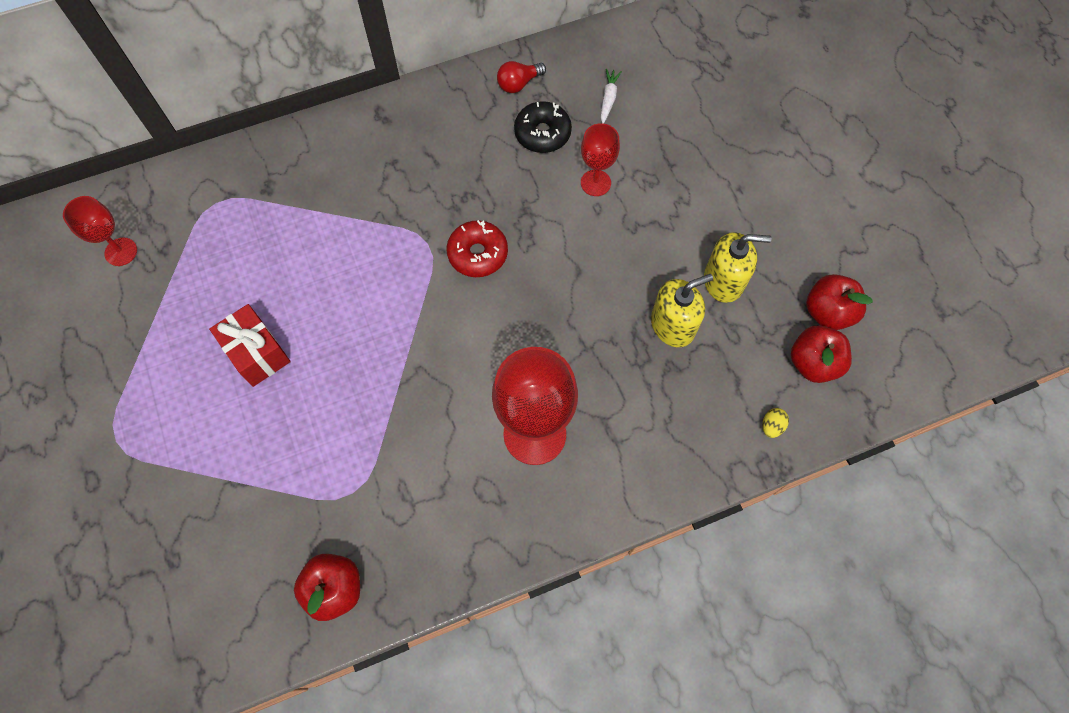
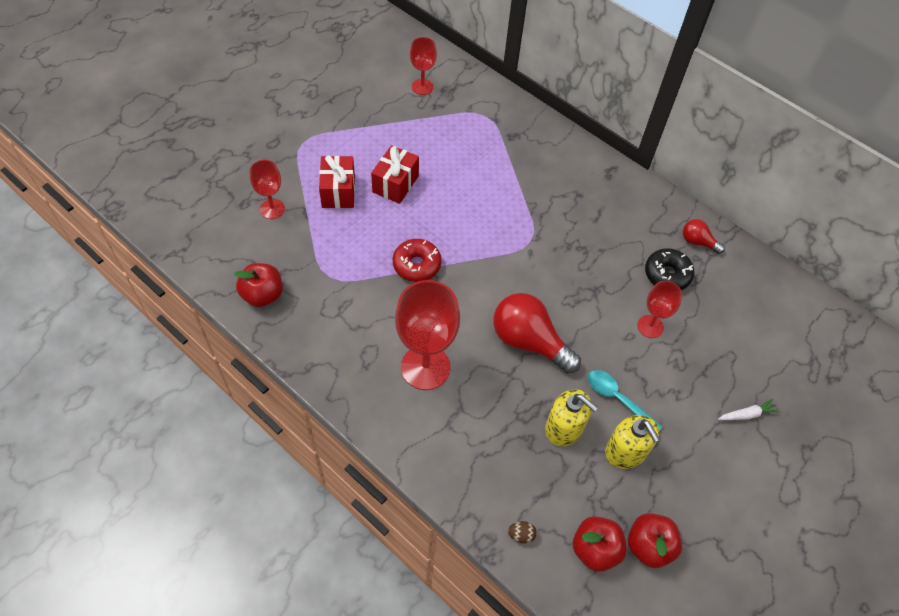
camera: 60 degrees right, 10 degrees down
red donut [446,220,508,277] -> red donut moved to [393,239,442,282]
white carrot [601,69,622,124] -> white carrot moved to [718,399,780,420]
yellow egg [763,408,789,438] -> brown egg [508,521,537,544]
none -> red goblet [249,160,285,219]
none -> red gift [319,155,355,208]
none -> red light bulb [493,293,581,373]
none -> turquoise spoon [588,370,663,430]

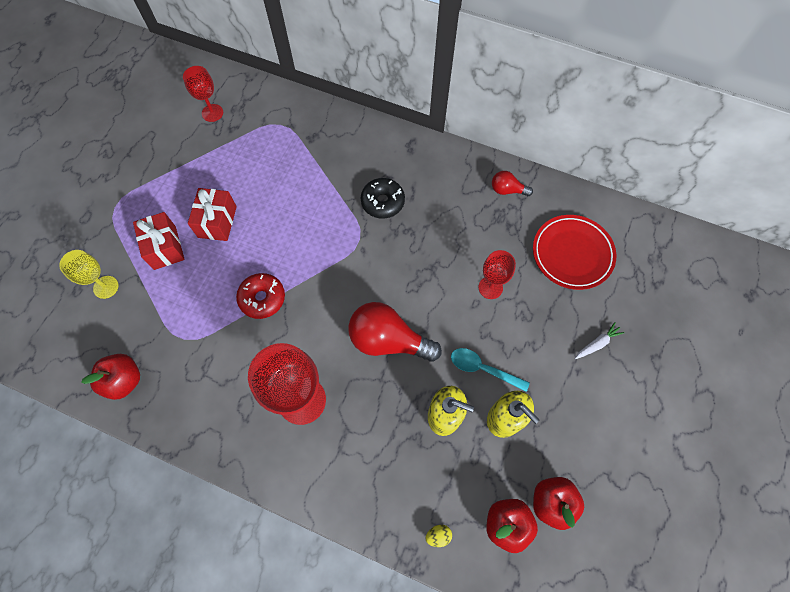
camera: 15 degrees left, 10 degrees up
red goblet [249,160,285,219] -> yellow goblet [59,250,118,299]
brown egg [508,521,537,544] -> yellow egg [426,525,452,547]
black donut [645,248,694,290] -> black donut moved to [361,178,405,219]
none -> red plate [533,215,616,290]

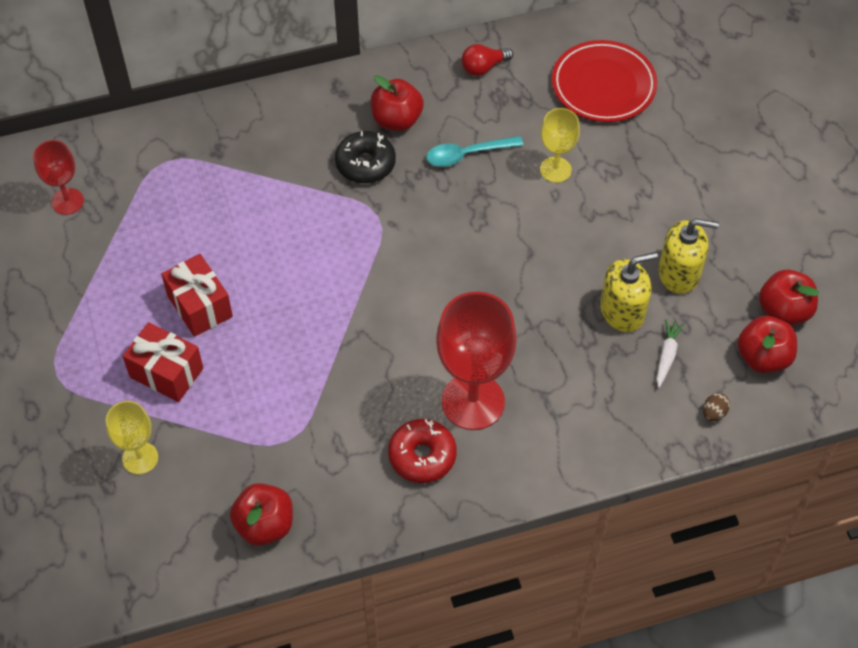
camera: 40 degrees left, 10 degrees down
red donut [236,273,285,319] -> red donut moved to [388,419,457,483]
red light bulb [348,302,442,362] -> none
yellow egg [426,525,452,547] -> brown egg [703,393,730,421]
turquoise spoon [451,348,530,392] -> turquoise spoon moved to [426,136,523,167]
red goblet [478,250,516,299] -> yellow goblet [540,108,580,183]
white carrot [575,322,625,359] -> white carrot moved to [657,320,684,388]
none -> red apple [371,75,424,131]

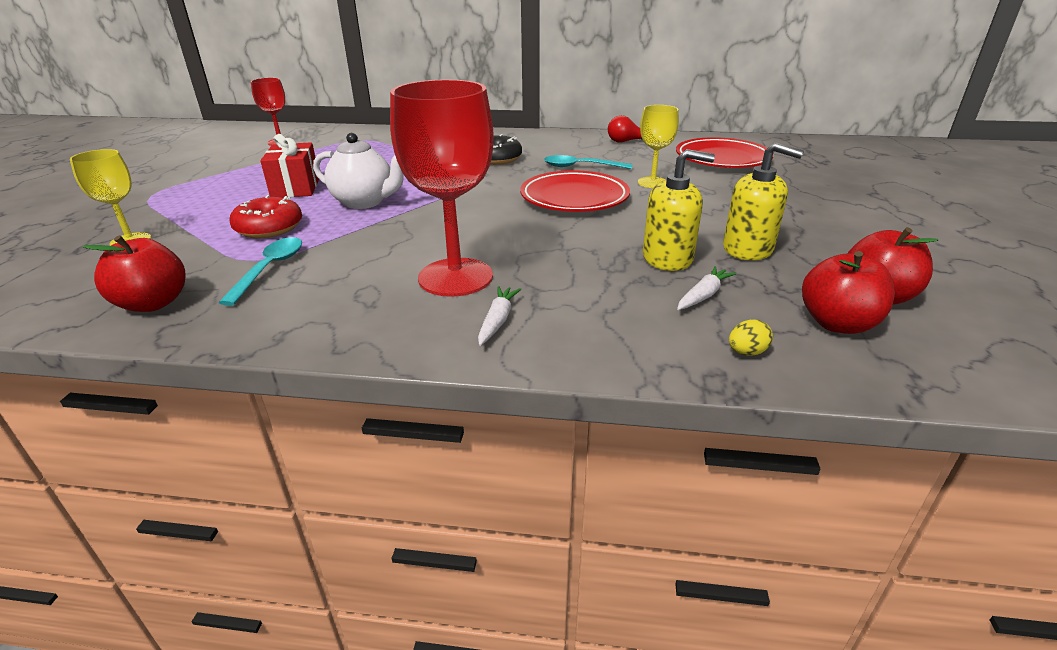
camera: 25 degrees right, 25 degrees down
red gift [123,322,203,402] -> none
red apple [371,75,424,131] -> none
red donut [388,419,457,483] -> red donut moved to [229,195,302,238]
brown egg [703,393,730,421] -> yellow egg [729,319,773,356]
none -> turquoise spoon [219,237,302,306]
none -> white teapot [313,133,404,209]
none -> white carrot [478,286,521,346]
none -> red plate [520,170,630,212]

